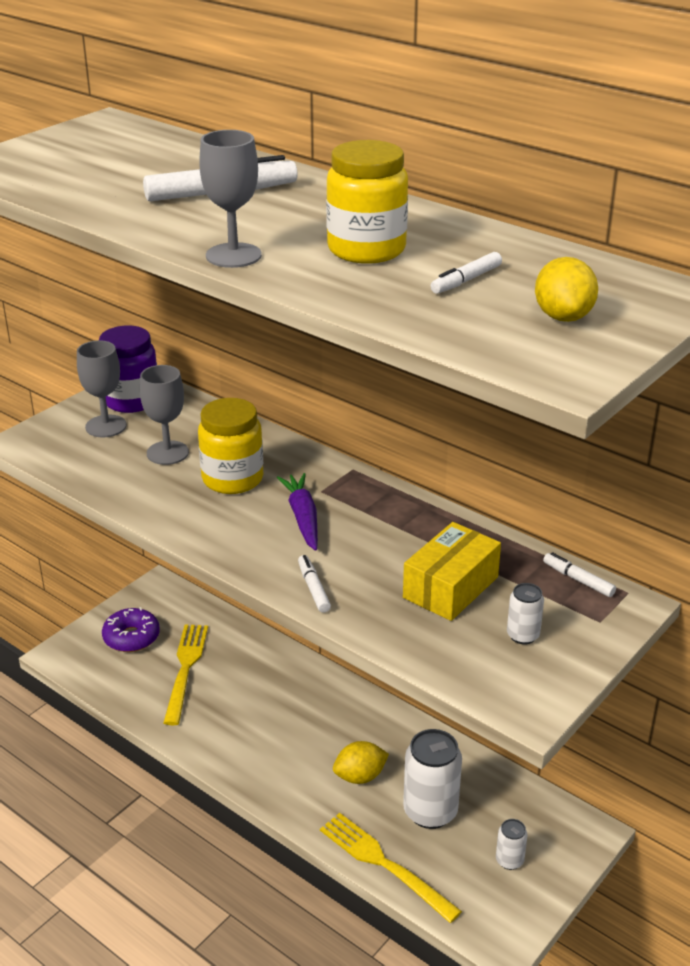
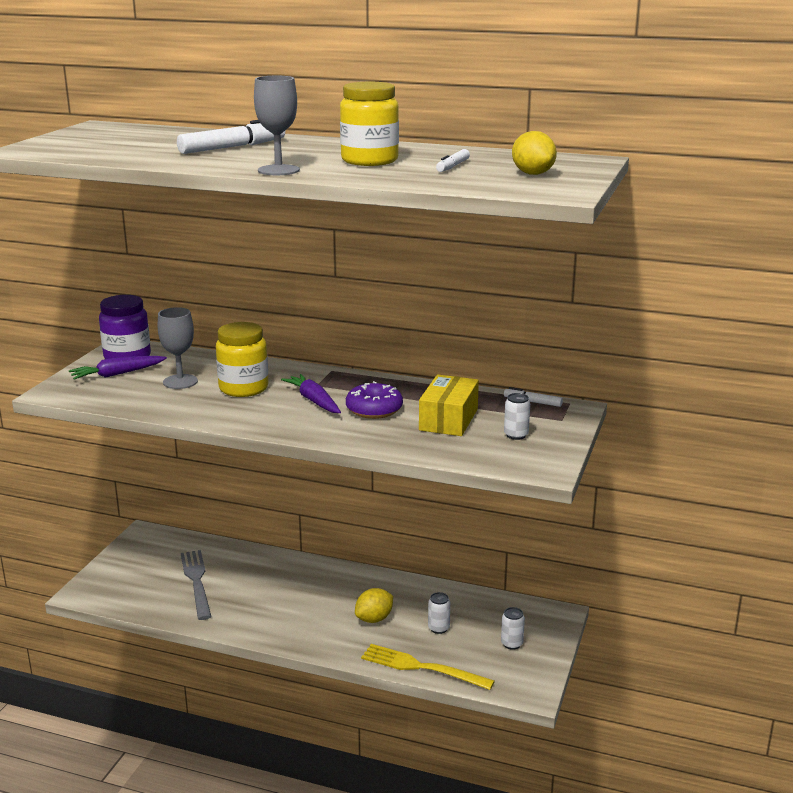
camera: 20 degrees left, 10 degrees down
grey goblet [77,340,127,437] -> purple carrot [69,356,167,380]
purple donut [102,607,160,652] -> purple donut moved to [346,381,403,419]
yellow fork [163,624,208,725] -> grey fork [181,550,211,620]
white marker [298,555,331,613] -> none
white can [403,729,462,829] -> white can [428,592,450,634], size x0.50

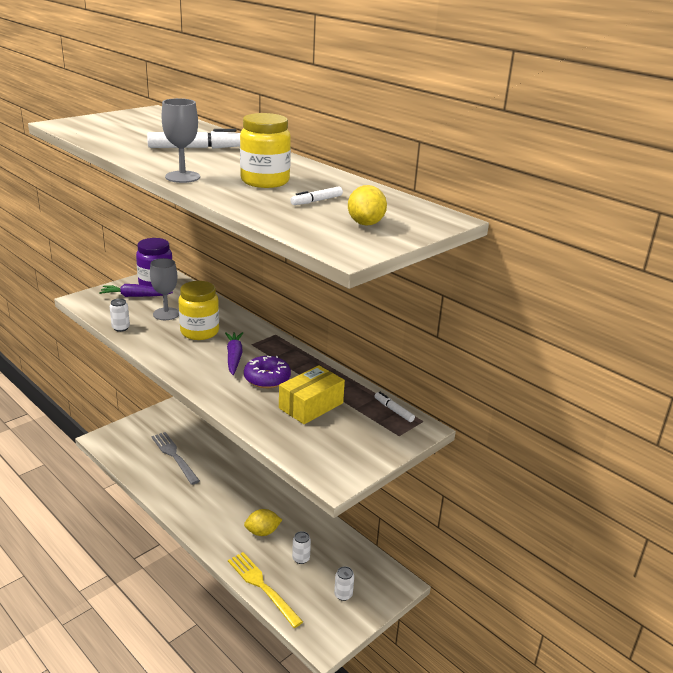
camera: 25 degrees right, 5 degrees up
grey fork [181,550,211,620] -> grey fork turned 45 degrees counterclockwise [151,432,200,485]
white can [504,393,530,440] -> white can moved to [110,298,130,332]

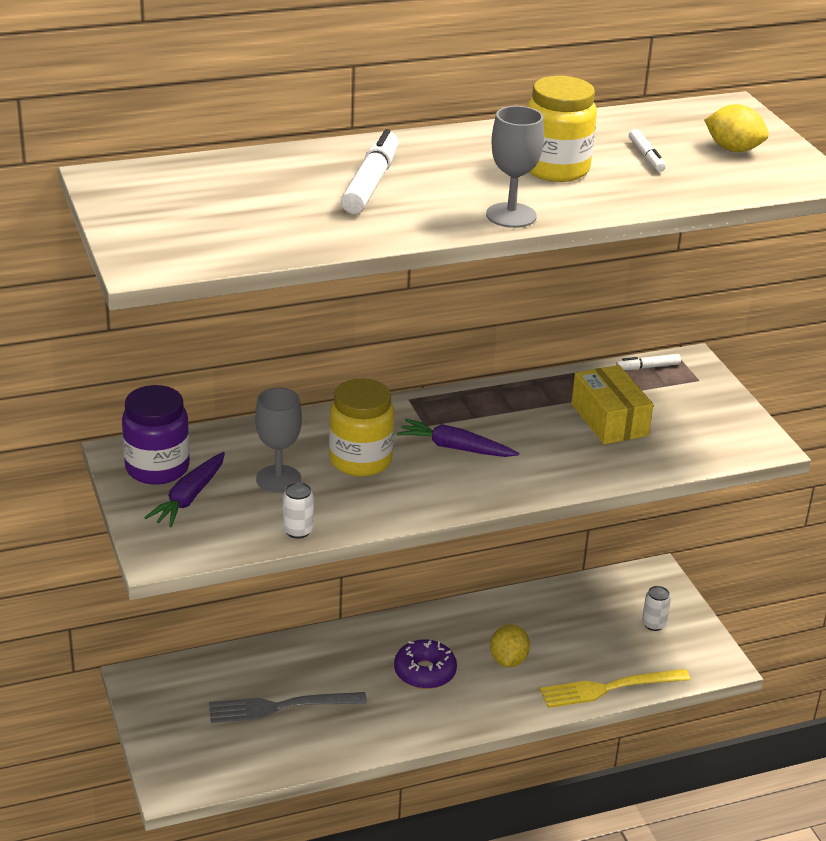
camera: 65 degrees left, 5 degrees up
purple donut [244,356,291,388] -> purple donut moved to [394,640,457,689]
white can [292,531,311,564] -> none

